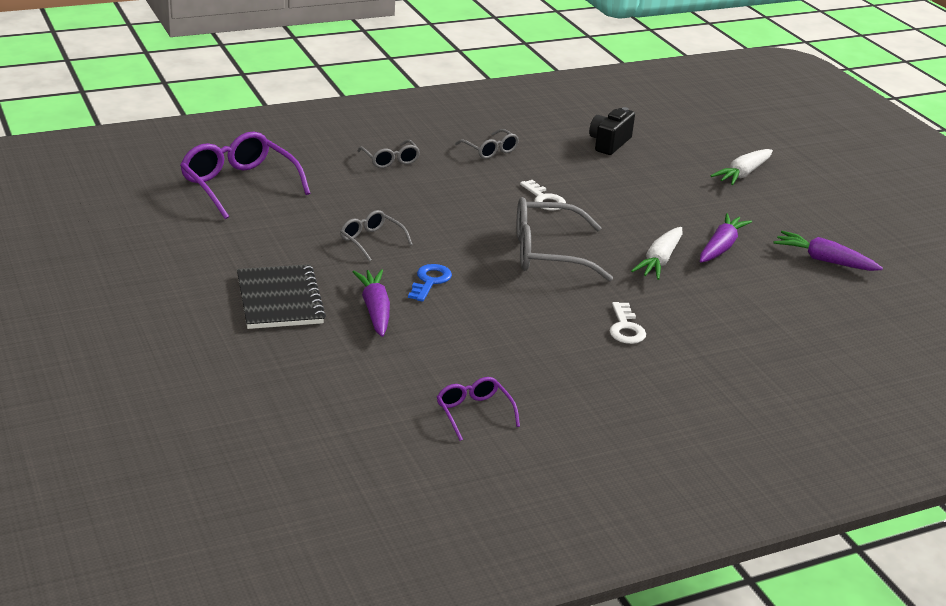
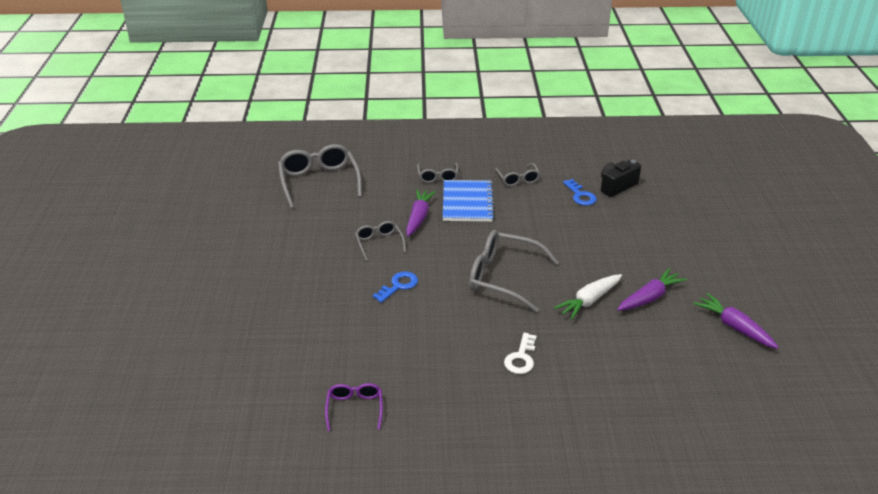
camera: 25 degrees right, 5 degrees up
purple glasses [180,131,310,219] -> grey glasses [278,144,362,208]
black notebook [237,264,326,329] -> none
purple carrot [353,269,390,337] -> purple carrot moved to [406,189,436,236]
white key [520,180,566,210] -> none
white carrot [711,149,773,185] -> none
none -> blue notebook [443,180,495,222]
none -> blue key [563,179,597,206]

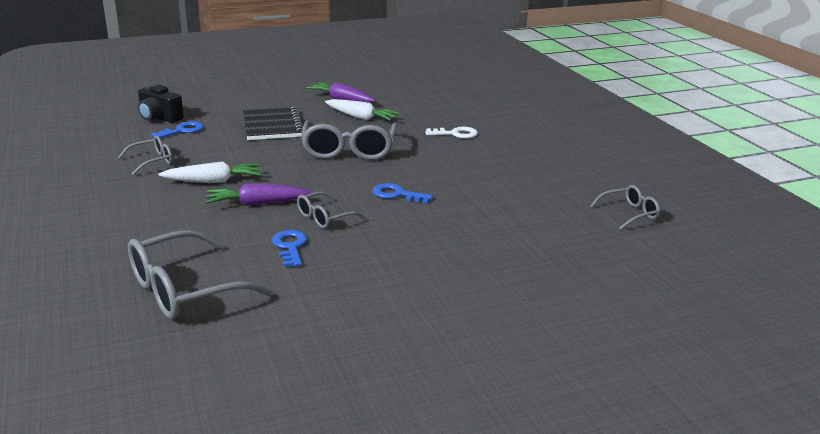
camera: 110 degrees left, 10 degrees down
purple glasses [325,383,383,431] -> none
grey glasses [417,163,458,183] -> grey glasses moved to [590,185,660,230]
blue notebook [443,180,495,222] -> white carrot [159,162,261,183]
purple carrot [693,293,779,349] -> none
none -> black notebook [243,106,303,140]
none -> blue key [272,230,307,267]

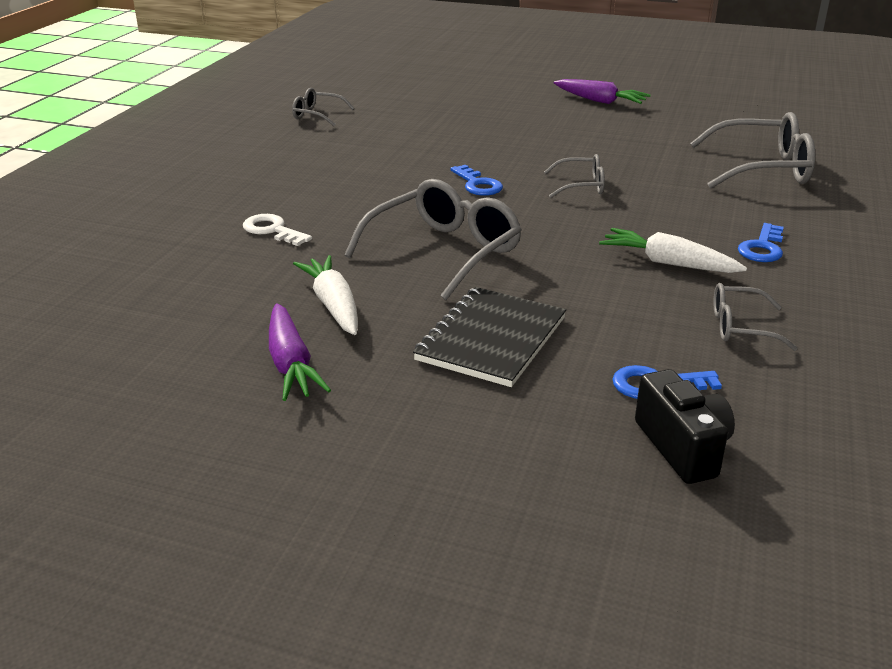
camera: 140 degrees left, 5 degrees up
purple carrot [205,183,313,206] -> purple carrot moved to [554,79,650,104]
blue key [272,230,307,267] -> blue key moved to [738,223,784,262]

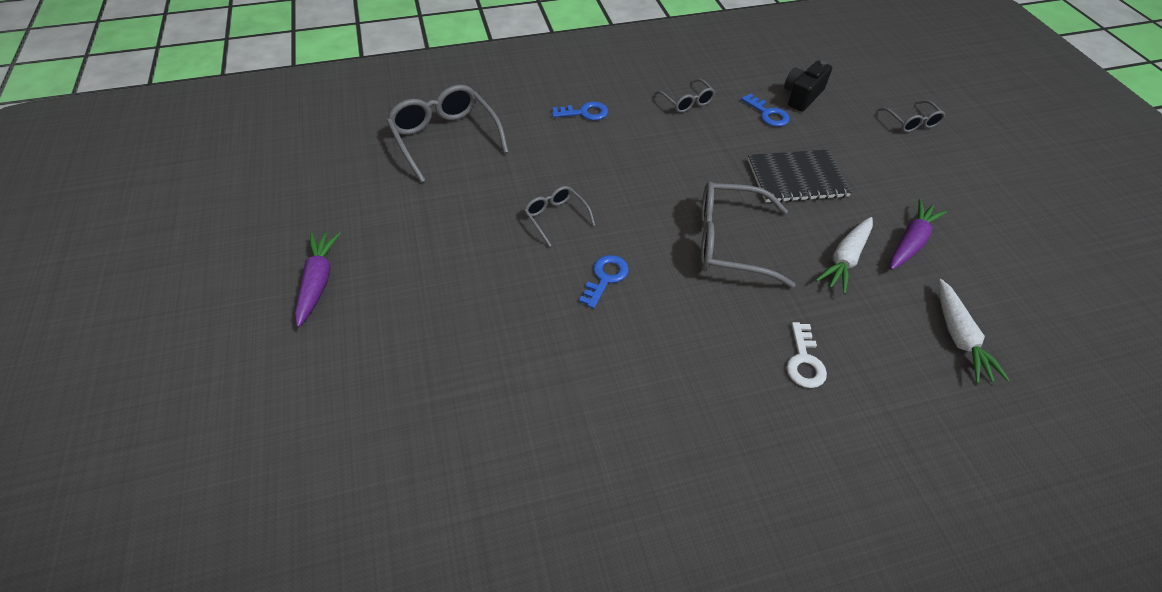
camera: 125 degrees left, 20 degrees up
grey glasses [292,88,354,126] -> grey glasses moved to [878,100,946,132]
white carrot [599,228,747,273] -> white carrot moved to [939,279,1010,383]

